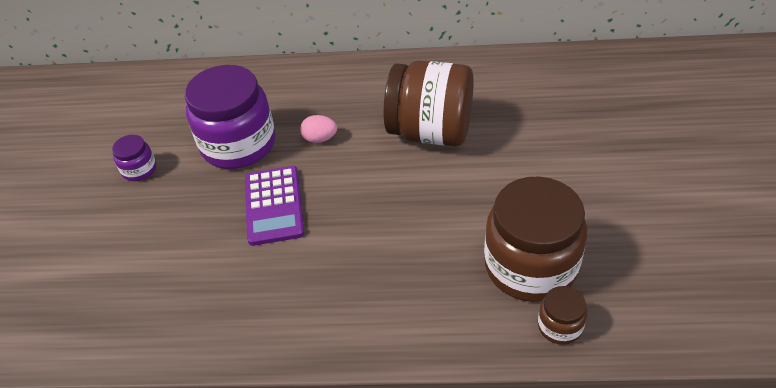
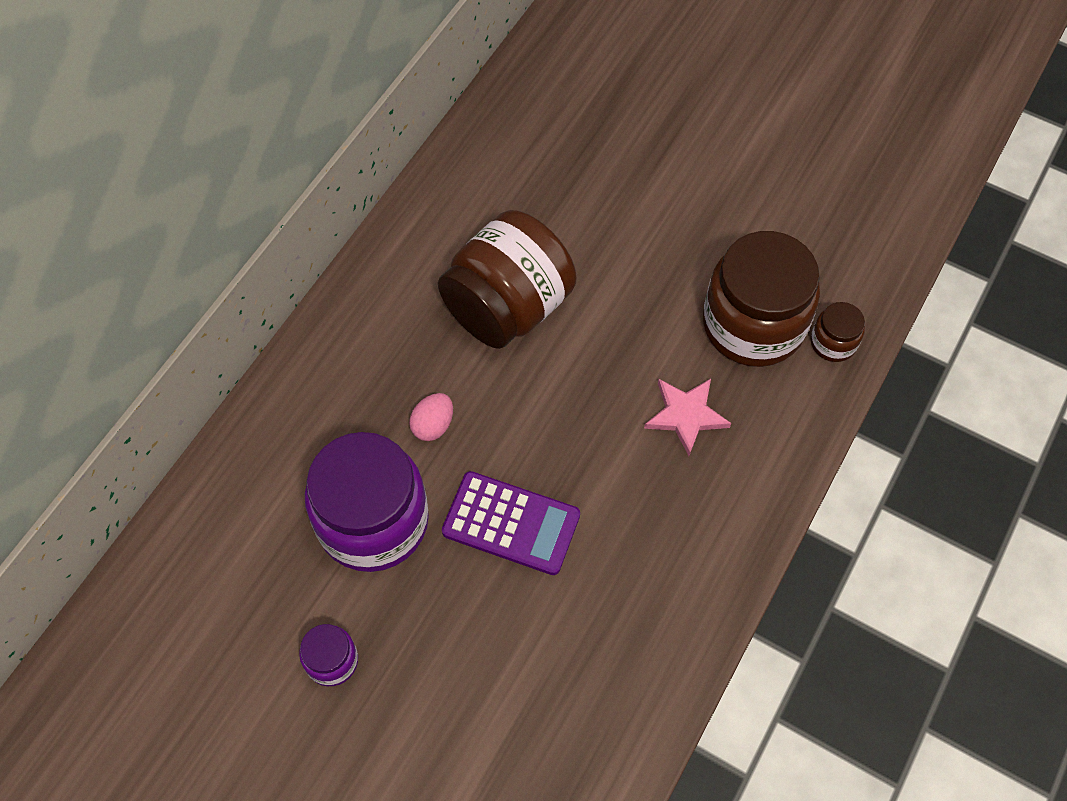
camera: 65 degrees left, 15 degrees up
none -> pink star [644,379,731,456]

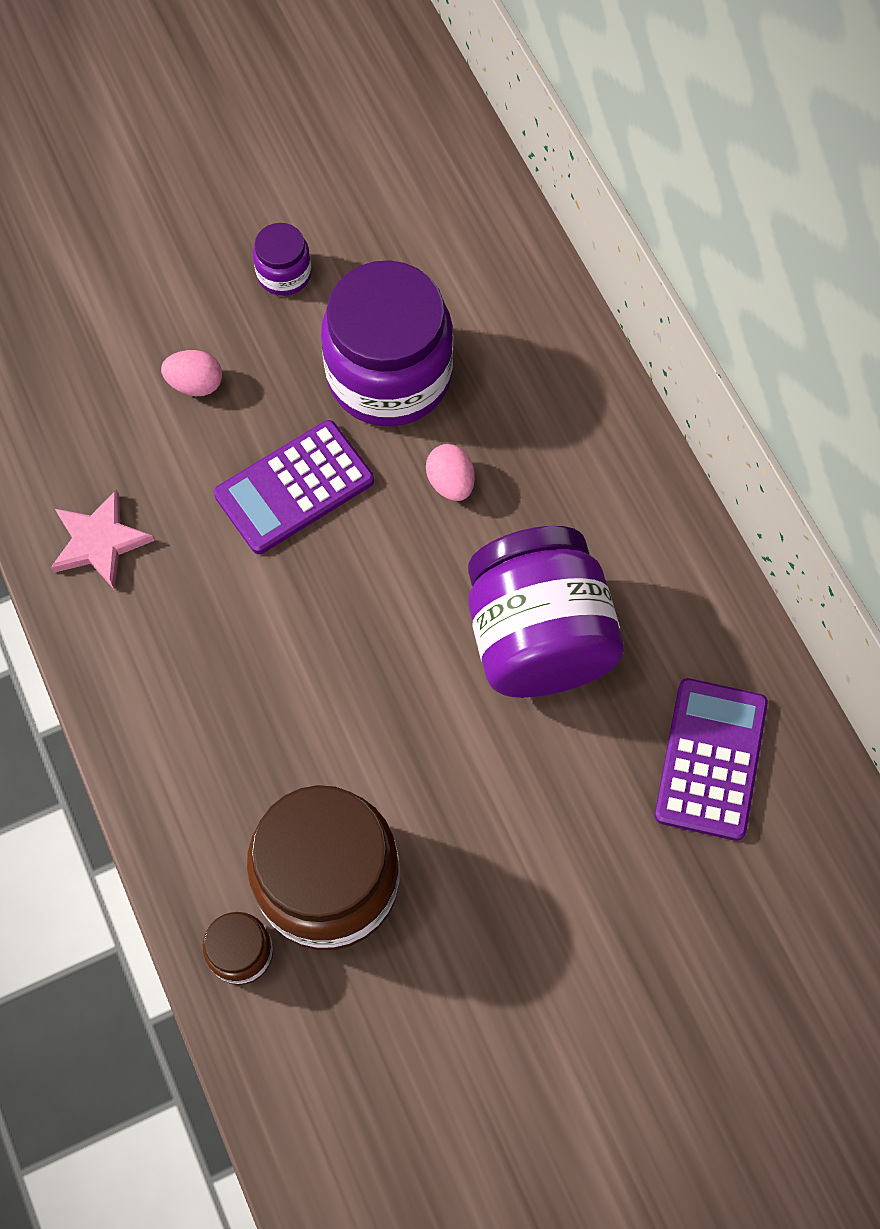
camera: 125 degrees right, 5 degrees up
brown jar [438,210,576,349] -> purple jar [468,526,624,698]
pink star [644,379,731,456] -> pink star moved to [51,489,154,589]
none -> pink egg [161,350,222,396]
none -> purple calculator [655,678,768,841]

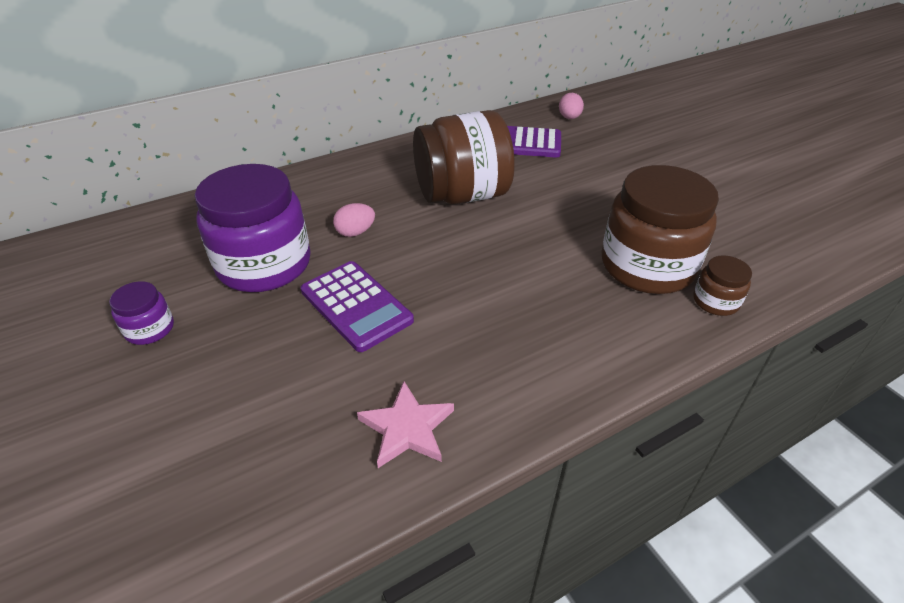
camera: 95 degrees left, 25 degrees down
pink egg [161,350,222,396] -> pink egg moved to [559,93,584,119]
purple jar [468,526,624,698] -> brown jar [413,110,515,204]

